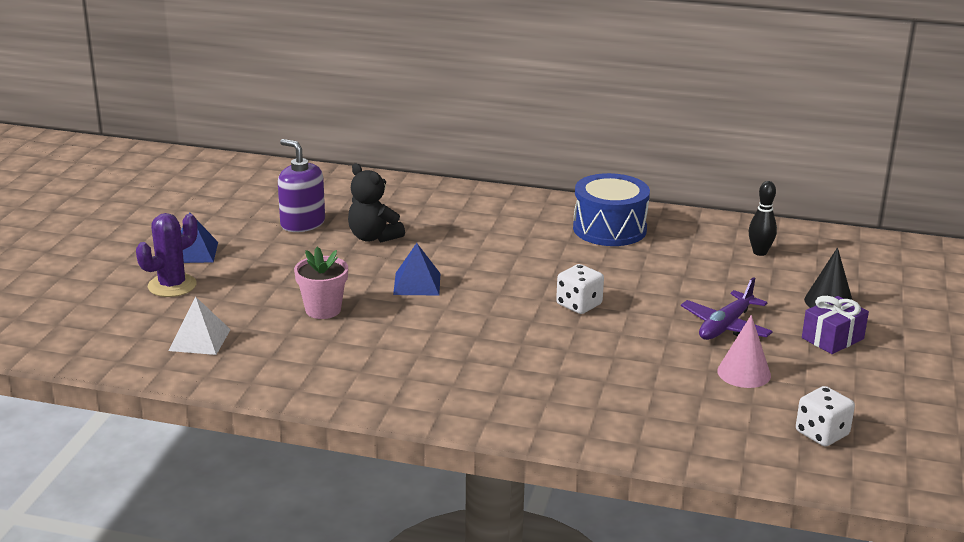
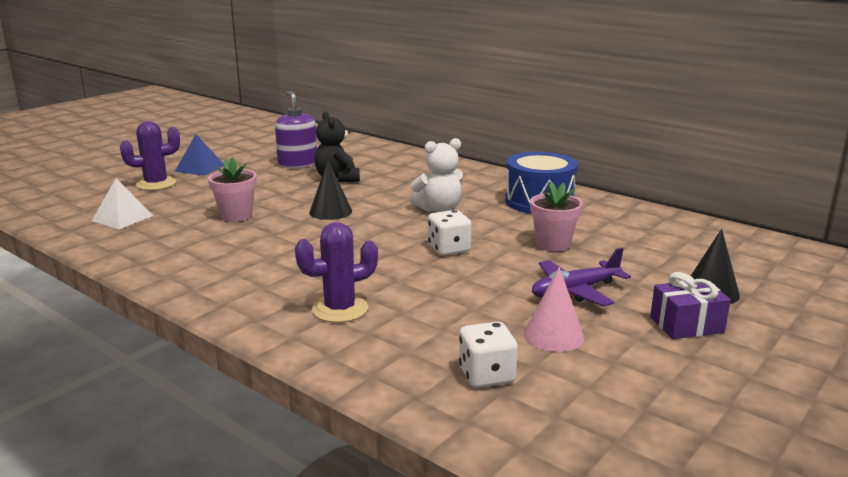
camera: 25 degrees right, 5 degrees down
blue pyramid [393,243,440,295] -> black cone [309,160,352,220]
black bowling pin [749,181,777,256] -> none
white dice [796,386,855,446] -> white dice moved to [459,322,518,388]
none -> purple cactus [295,222,378,323]
none -> white teddy bear [410,138,463,212]
none -> pink flower pot [530,182,583,251]

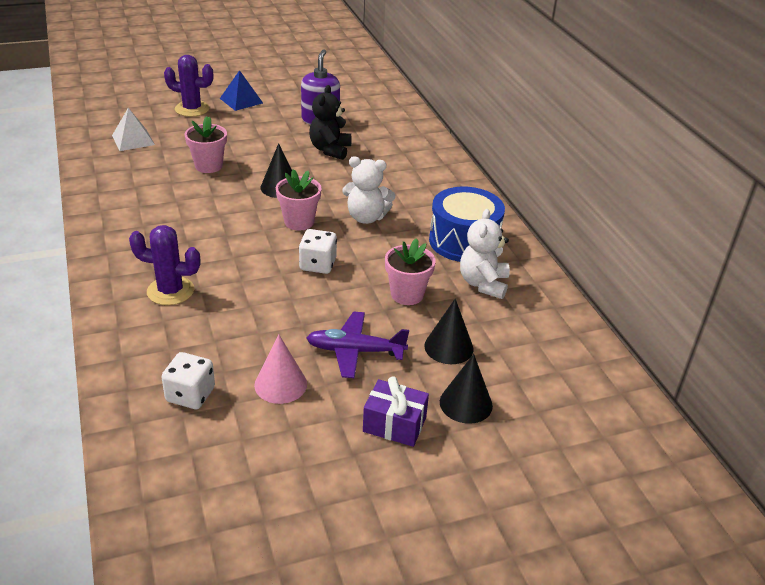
camera: 30 degrees right, 15 degrees up
none -> pink flower pot [276,169,322,231]
none -> black cone [424,299,474,364]
none -> white teddy bear [460,209,510,299]

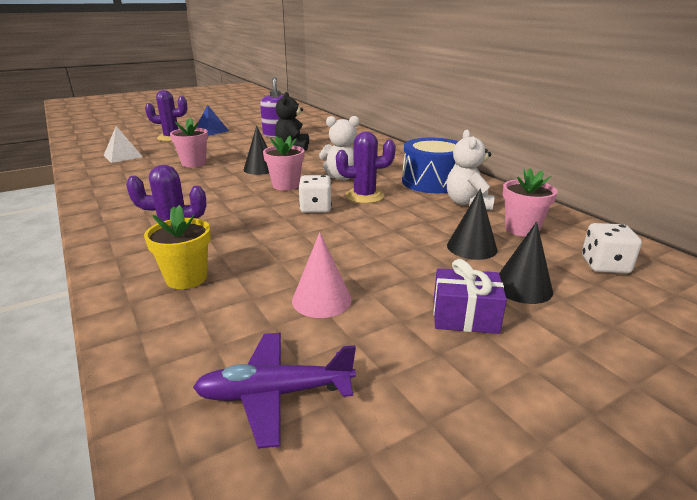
camera: 10 degrees left, 10 degrees down
white dice [161,352,215,409] -> white dice moved to [582,223,642,274]
purple plane [307,311,409,378] -> purple plane moved to [193,333,356,449]
pink flower pot [385,238,436,305] -> pink flower pot moved to [503,168,558,237]
none -> yellow flower pot [144,205,211,289]
none -> purple cactus [336,132,396,204]

